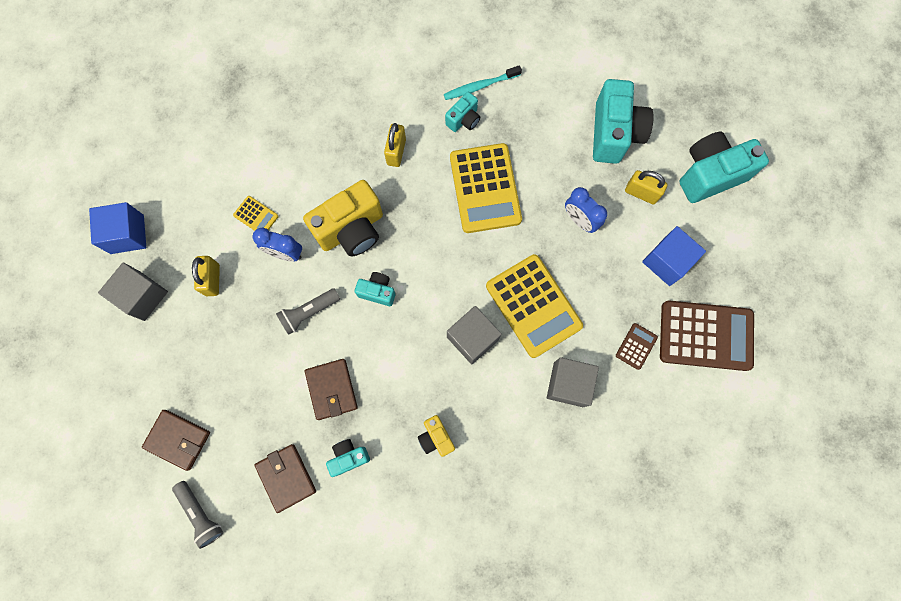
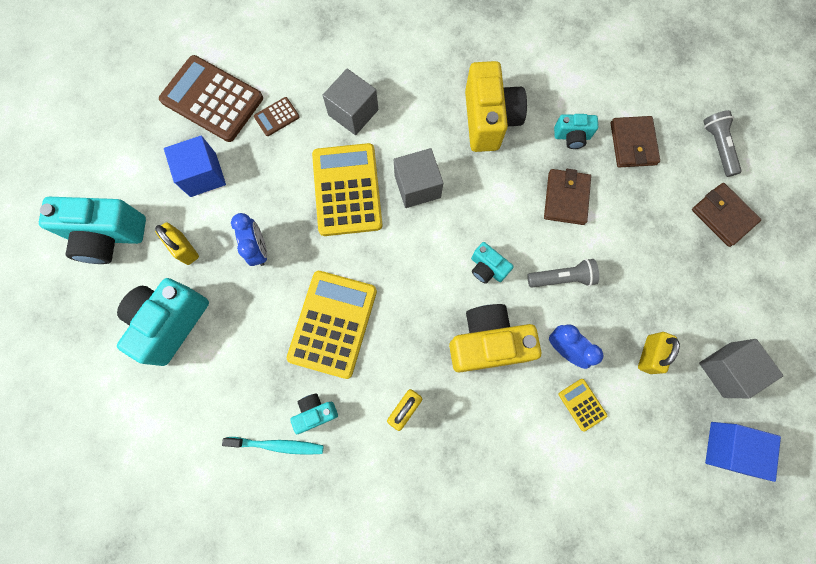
camera: 155 degrees left, 0 degrees up
yellow camera [418,415,455,457] -> yellow camera [465,61,527,152], size x1.95

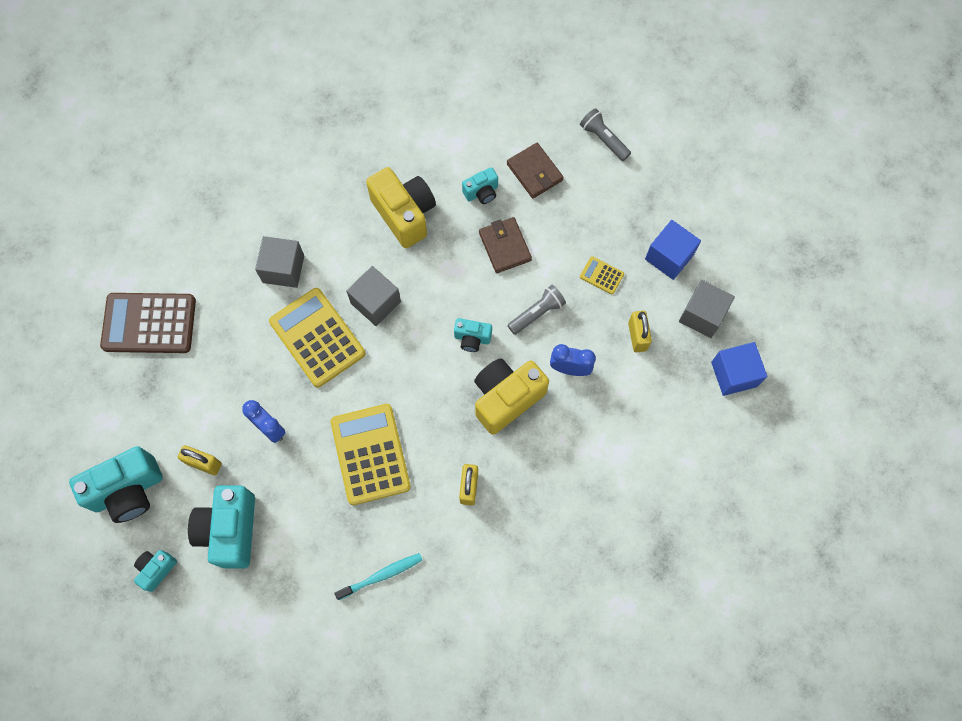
camera: 30 degrees left, 5 degrees down
blue cube [164,136,226,197] -> blue cube moved to [645,220,701,280]
brown calculator [254,97,300,136] -> none
turquoise camera [290,393,338,434] -> turquoise camera moved to [134,550,177,592]
yellow calculator [559,379,607,431] -> yellow calculator moved to [580,256,624,294]
brown wallet [692,183,761,247] -> none

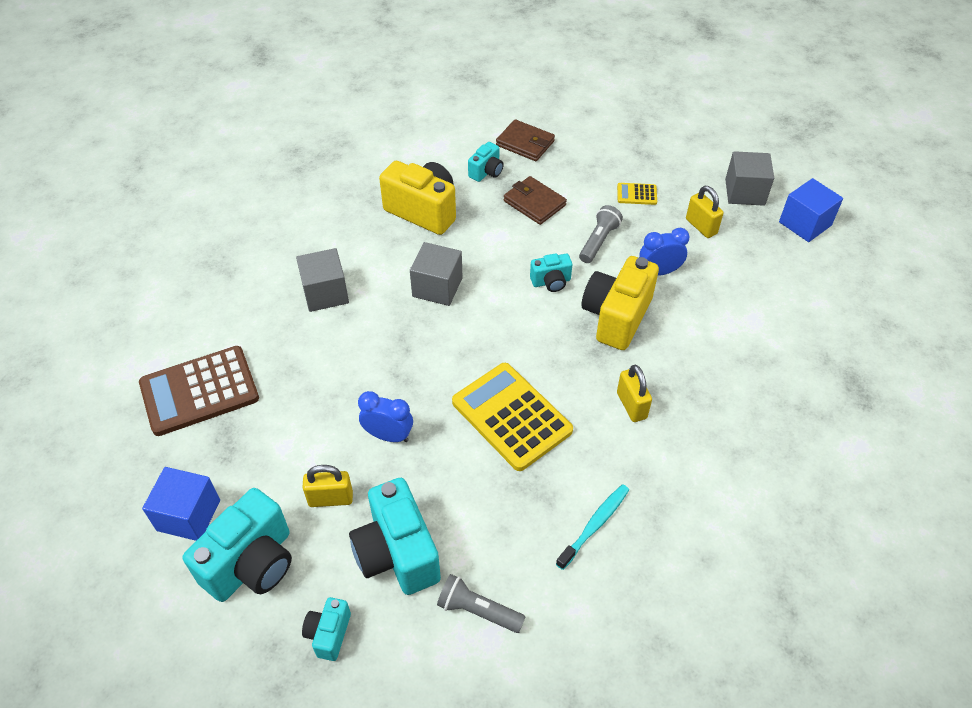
camera: 25 degrees left, 20 degrees down
yellow calculator [269,288,365,387] -> none
grey flashlight [580,108,631,161] -> grey flashlight moved to [437,574,525,633]
blue cube [645,220,701,280] -> blue cube moved to [142,467,220,541]

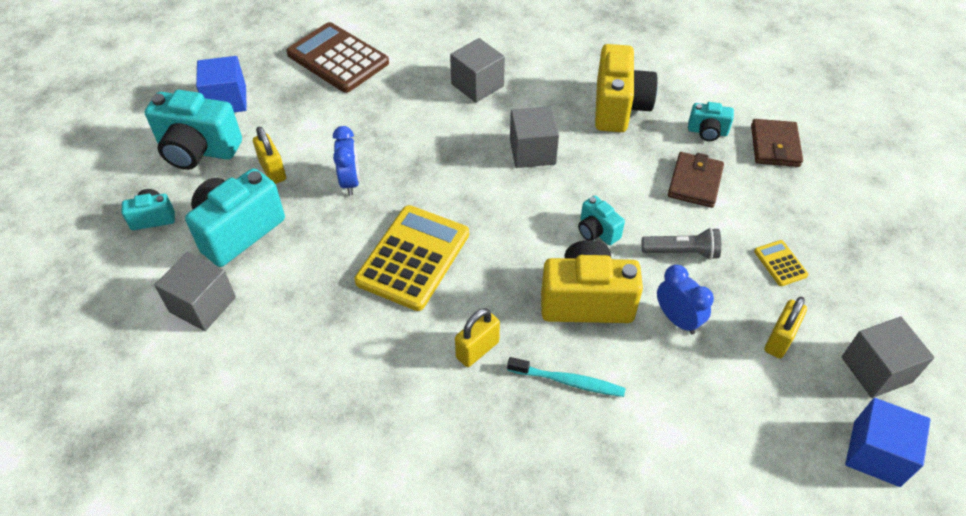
camera: 65 degrees right, 0 degrees up
grey flashlight [437,574,525,633] -> grey cube [154,252,236,331]
turquoise toothbrush [556,484,629,570] -> turquoise toothbrush moved to [507,357,625,397]

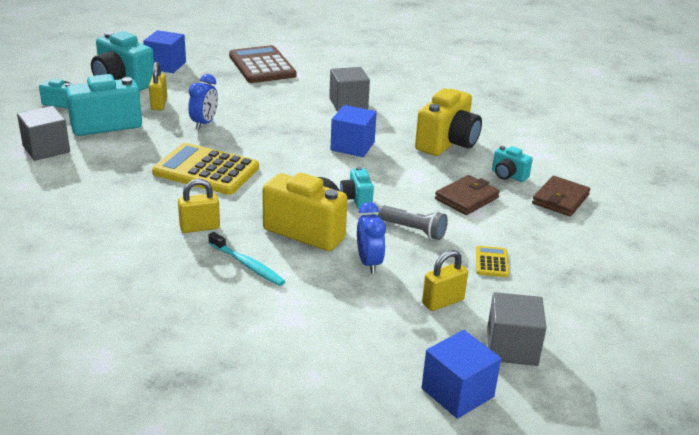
camera: 25 degrees right, 20 degrees down
yellow calculator [355,205,469,311] -> yellow calculator turned 120 degrees counterclockwise [152,143,259,195]
grey cube [510,106,559,168] -> blue cube [330,105,377,157]

